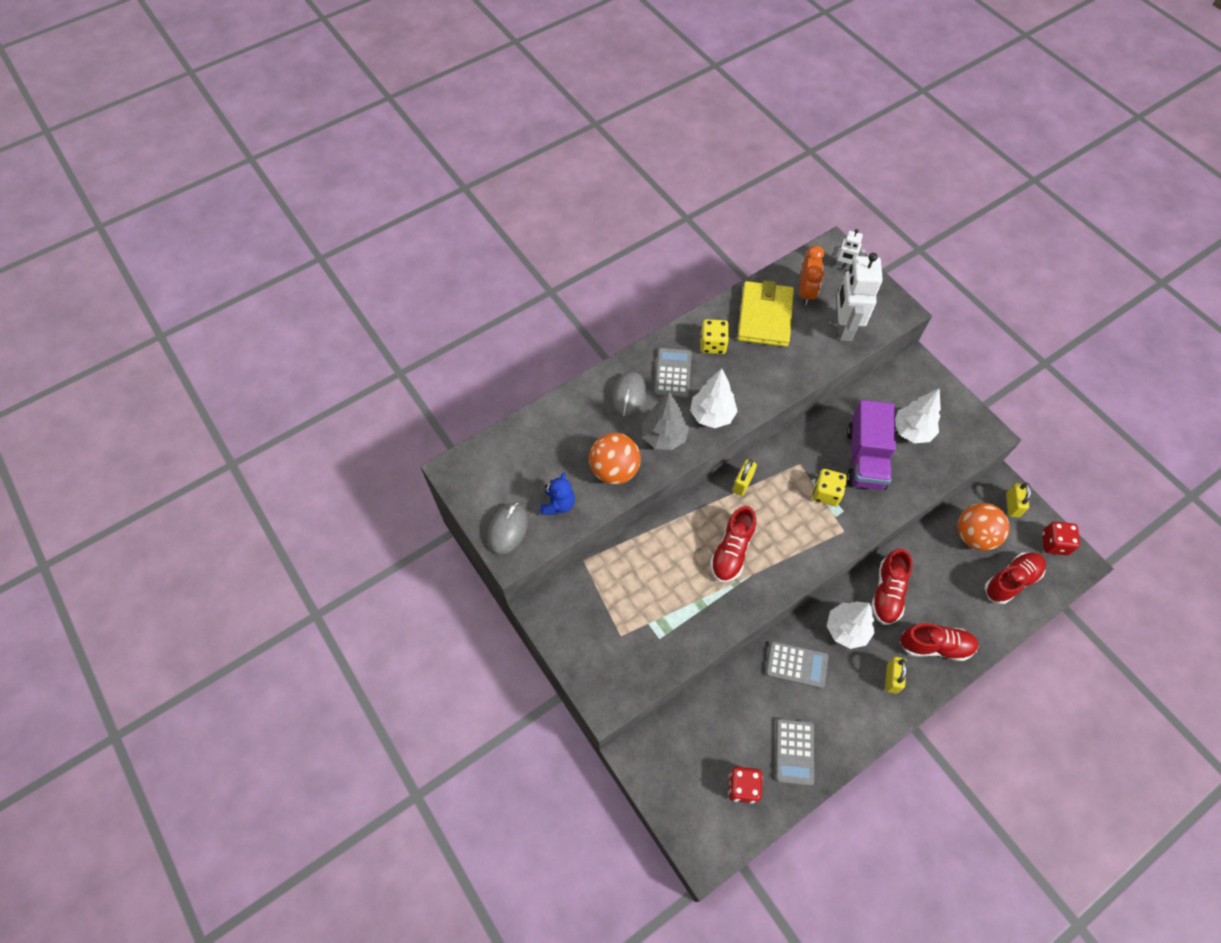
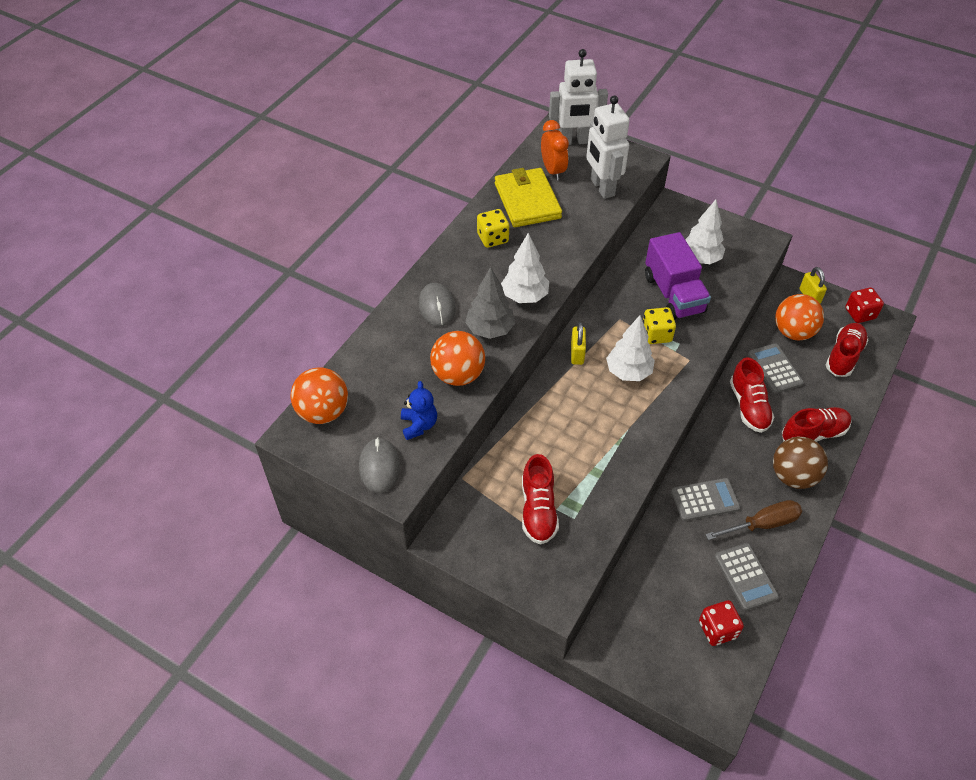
camera: 25 degrees left, 10 degrees down
grey calculator [654,348,692,399] -> grey calculator moved to [748,343,804,393]
red shoe [710,506,756,582] -> red shoe moved to [522,454,559,545]
white tree [827,601,875,649] -> white tree moved to [606,315,655,381]
white robot [833,229,866,271] -> white robot [549,49,608,145], size x1.96
yellow padlock [885,657,907,694] -> brown ball [773,437,828,489]
none -> orange ball [291,367,348,424]
none -> brown screwdriver [705,500,802,540]

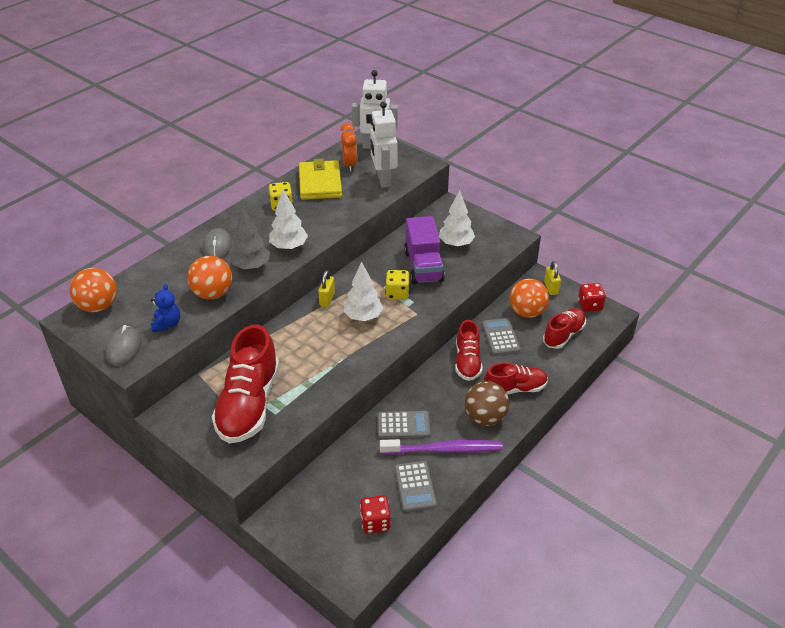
camera: 10 degrees right, 10 degrees down
red shoe [522,454,559,545] -> red shoe [212,324,279,443], size x1.70
brown screwdriver [705,500,802,540] -> purple toothbrush [380,439,503,455]

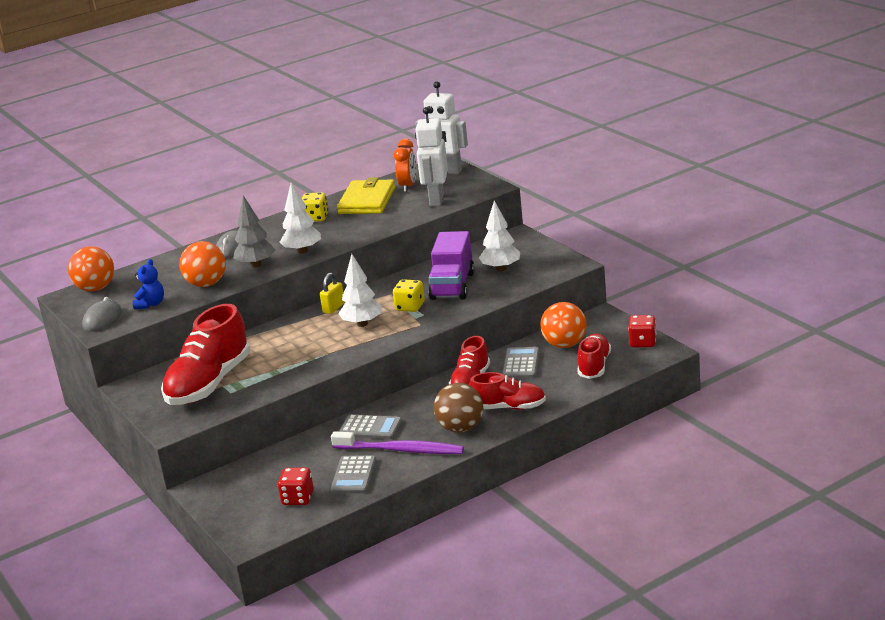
camera: 20 degrees right, 15 degrees down
red shoe [543,308,586,349] -> red shoe turned 45 degrees counterclockwise [577,334,611,379]
yellow padlock [544,261,561,295] -> none

